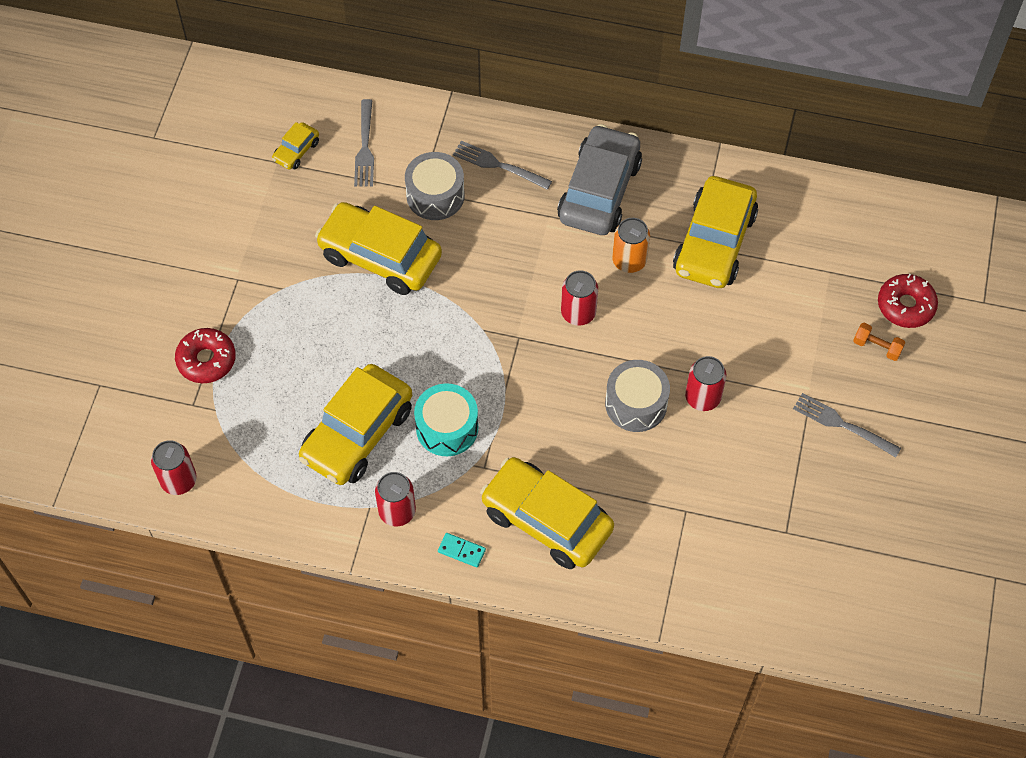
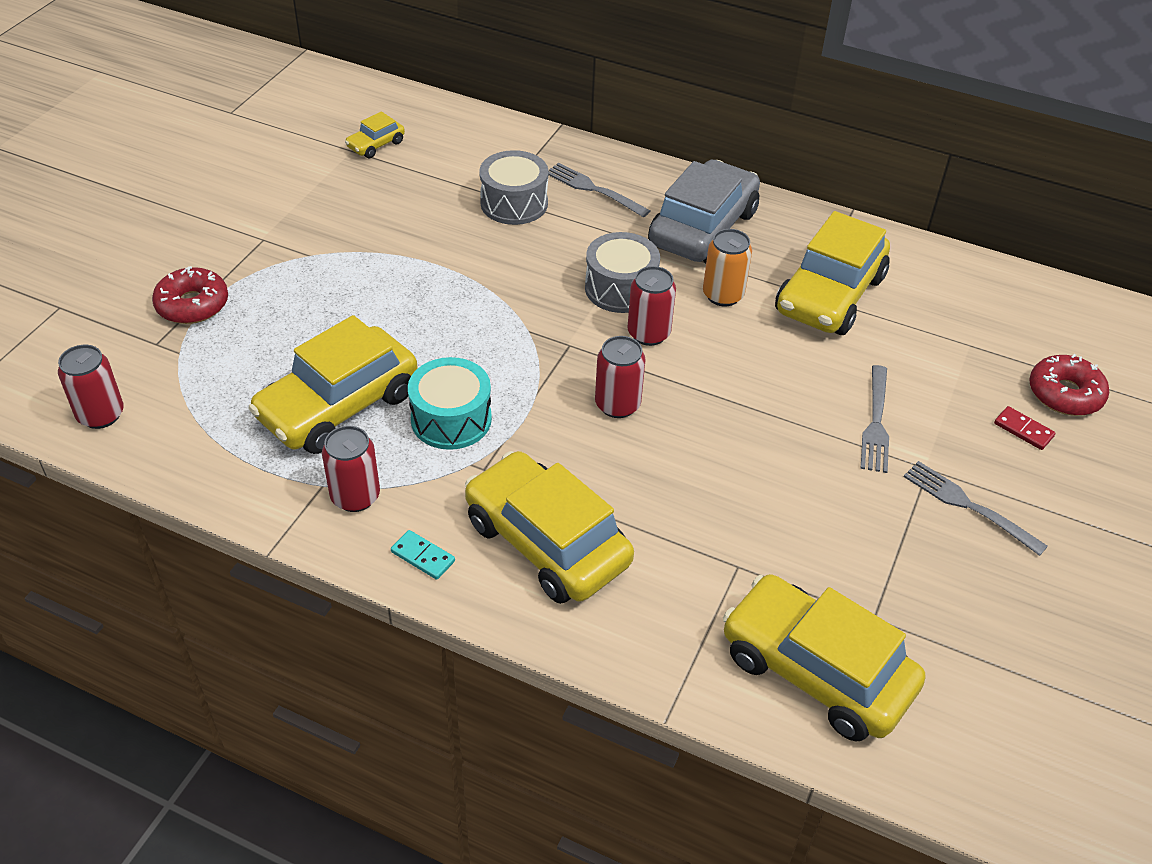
camera: 10 degrees right, 15 degrees down
yellow car [315,202,442,295] -> yellow car moved to [723,574,925,742]
grey fork [354,99,374,187] -> grey fork moved to [860,365,889,473]
grey drum [605,360,670,432] -> grey drum moved to [585,232,660,313]
red can [685,356,726,411] -> red can moved to [595,336,646,418]
orange dumbbell [853,323,905,361] -> red domino [994,406,1056,450]

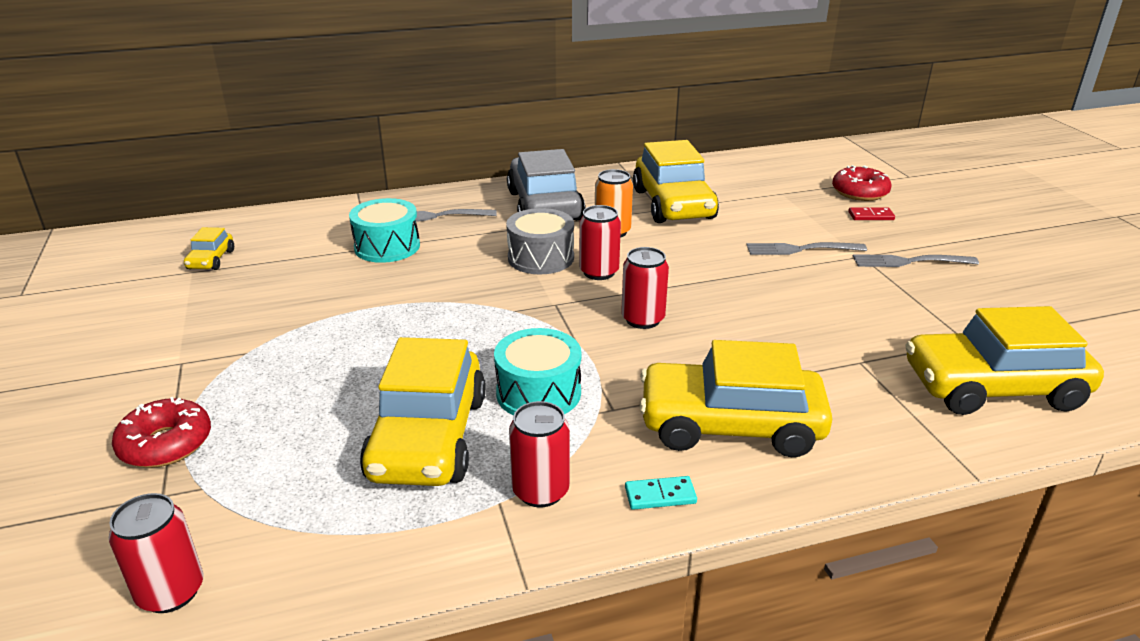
camera: 40 degrees left, 15 degrees down
grey drum [479,150,548,225] -> turquoise drum [349,198,420,263]
grey fork [860,365,889,473] -> grey fork turned 120 degrees clockwise [746,242,867,255]

